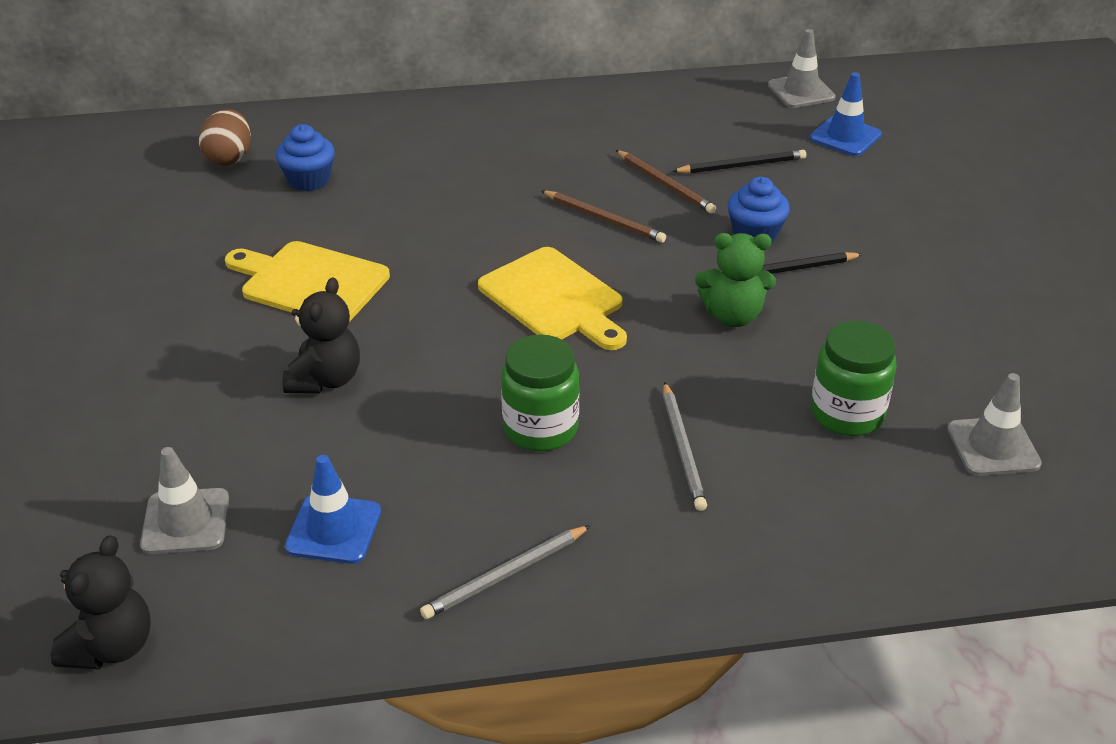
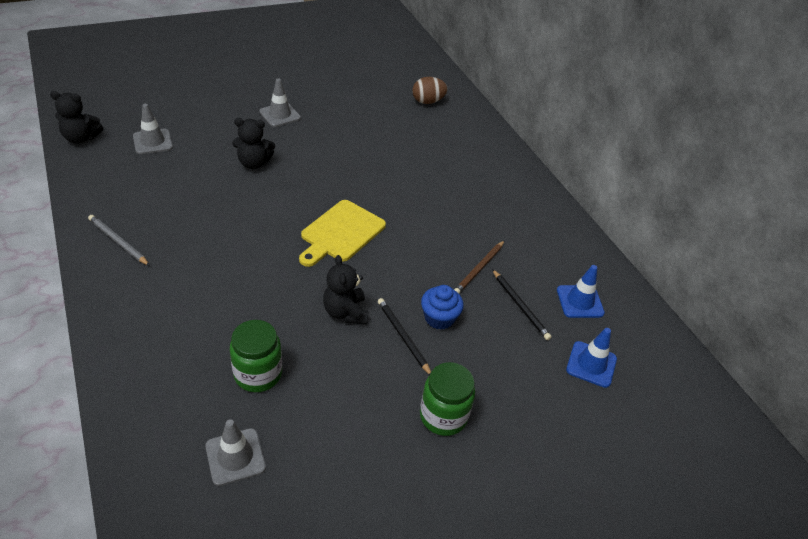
camera: 70 degrees right, 5 degrees up
yellow cutting board [225,241,390,322] -> none
blue cupcake [276,124,335,191] -> none
blue traffic cone [285,455,381,564] -> blue traffic cone moved to [557,265,605,318]
green jar [501,334,579,451] -> green jar moved to [420,362,475,436]
brown pencil [541,191,666,243] -> none
grey pencil [663,382,707,511] -> none
green teddy bear [695,233,776,327] -> black teddy bear [323,255,368,325]
grey traffic cone [768,29,836,108] -> grey traffic cone moved to [259,78,301,127]

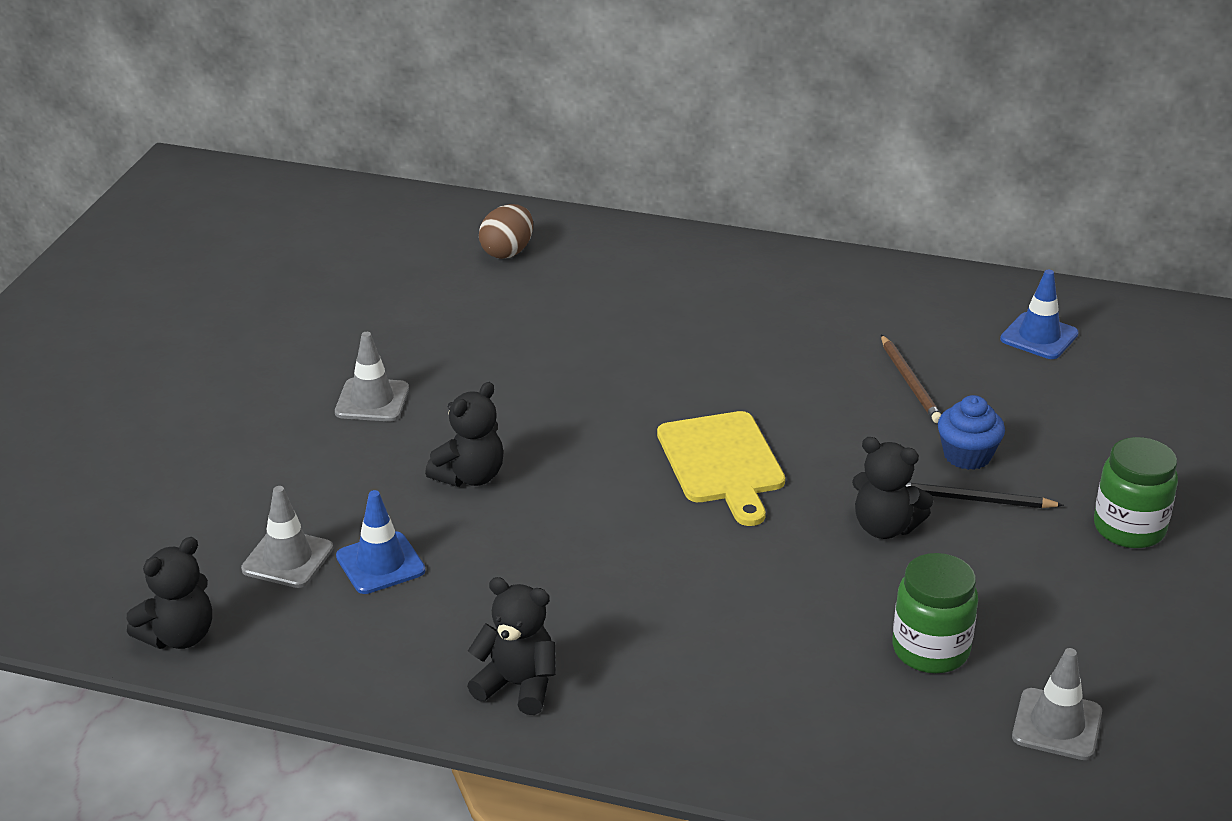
camera: 45 degrees left, 10 degrees down
grey pencil [88,215,150,266] -> black teddy bear [467,577,556,715]
black pencil [492,269,552,340] -> none
blue traffic cone [566,328,617,388] -> blue traffic cone moved to [336,490,426,594]

